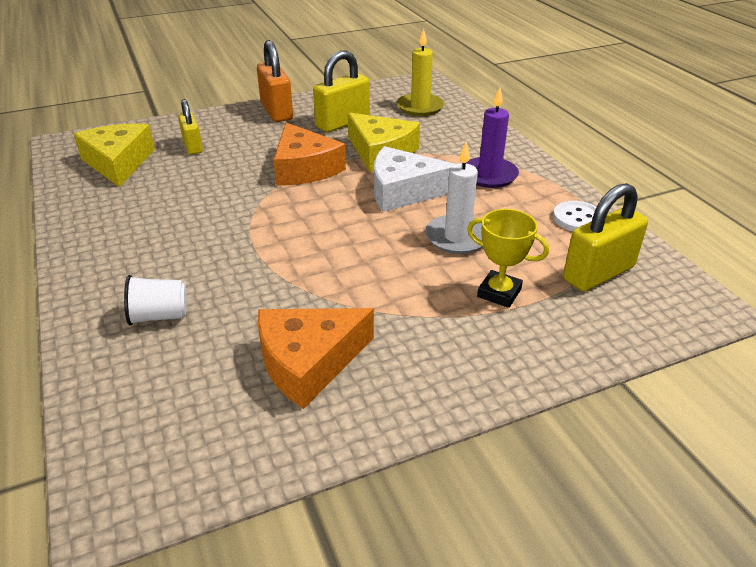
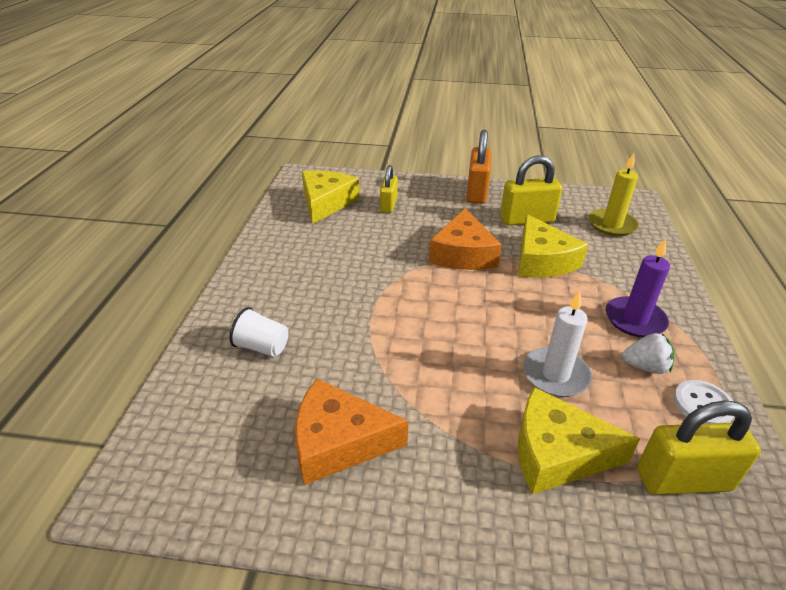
camera: 30 degrees right, 0 degrees up
white cheese [374,146,455,212] -> none
yellow trophy [467,209,549,308] -> yellow cheese [518,387,640,494]
none -> white strawberry [622,333,674,374]

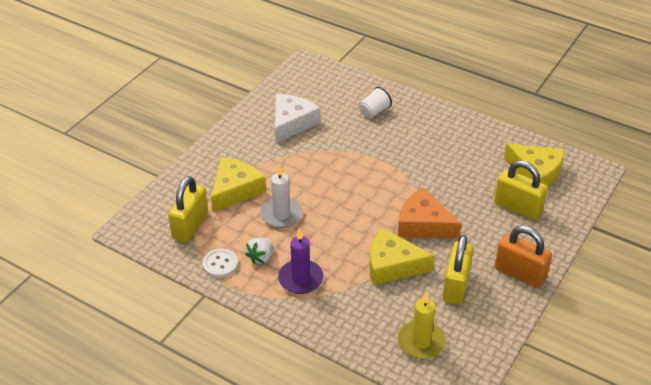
camera: 115 degrees right, 5 degrees up
orange cheese [295,379,409,485] -> white cheese [275,94,320,144]
yellow padlock [380,165,398,213] -> yellow padlock [494,160,548,220], size x1.57

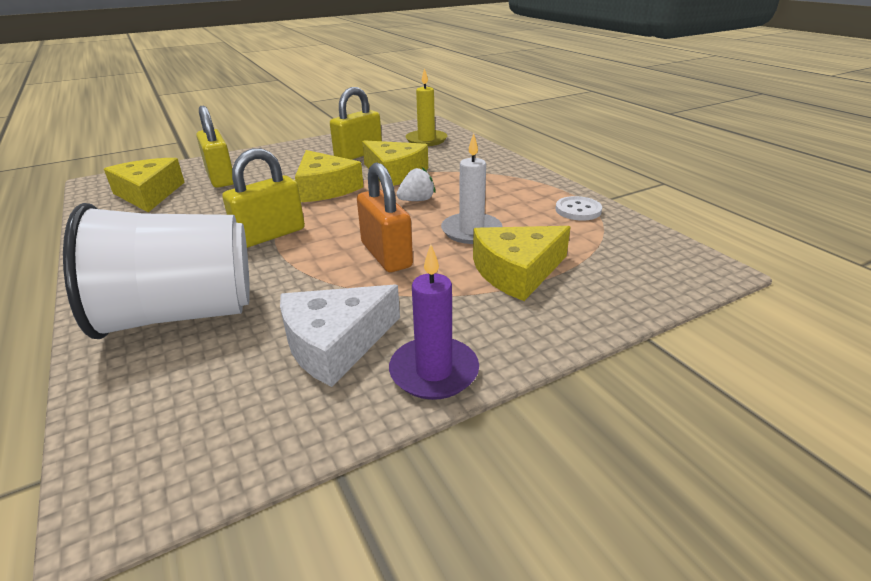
camera: 150 degrees left, 10 degrees down
yellow padlock [168,176,208,243] -> yellow padlock moved to [222,148,305,248]
white strawberry [245,238,273,264] -> white strawberry moved to [396,167,435,201]
purple candle [278,228,324,294] -> purple candle moved to [389,244,479,400]
white cup [359,87,392,119] -> white cup [63,203,250,339], size x2.49
orange cheese [398,187,461,239] -> yellow cheese [295,150,364,202]
orange padlock [495,226,552,288] -> orange padlock moved to [357,163,413,272]

